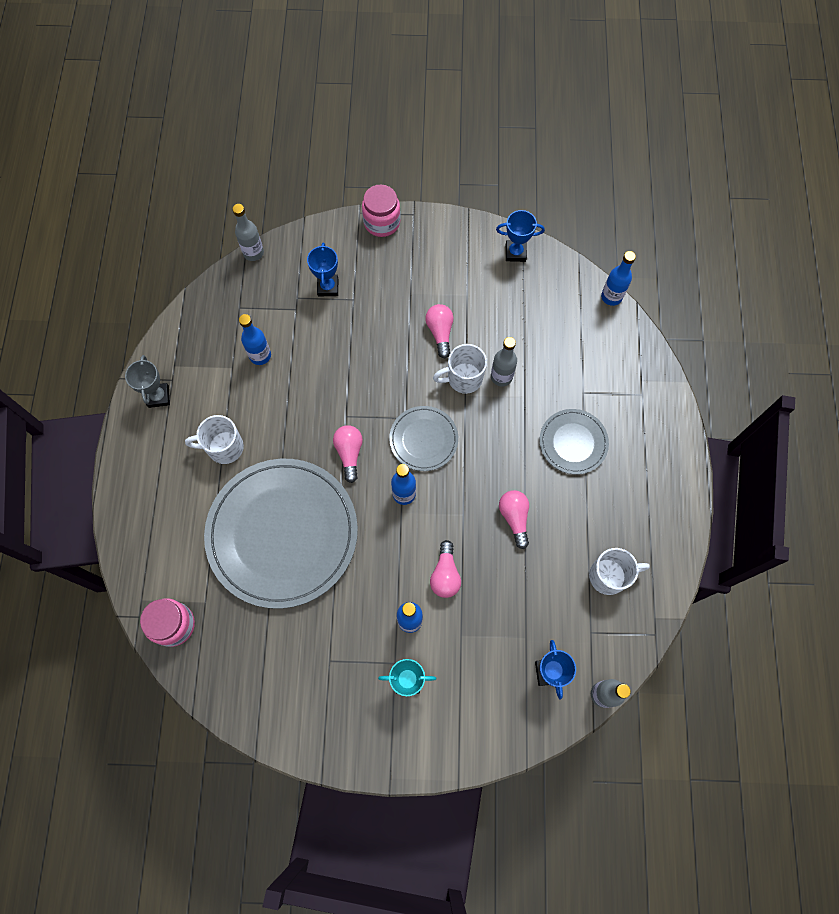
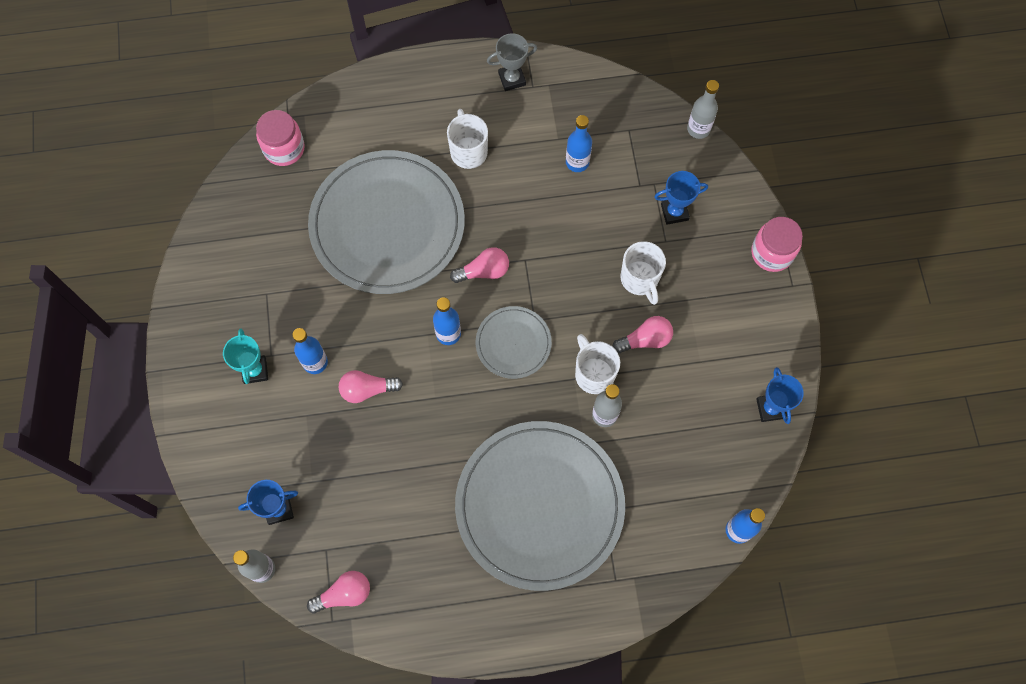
camera: 80 degrees right, 0 degrees up
pink light bulb [499,490,529,549] -> pink light bulb moved to [307,571,370,614]
grey plate [540,409,609,474] -> grey plate [455,421,625,591], size x2.12
white mug [589,548,650,595] -> white mug moved to [621,241,666,305]

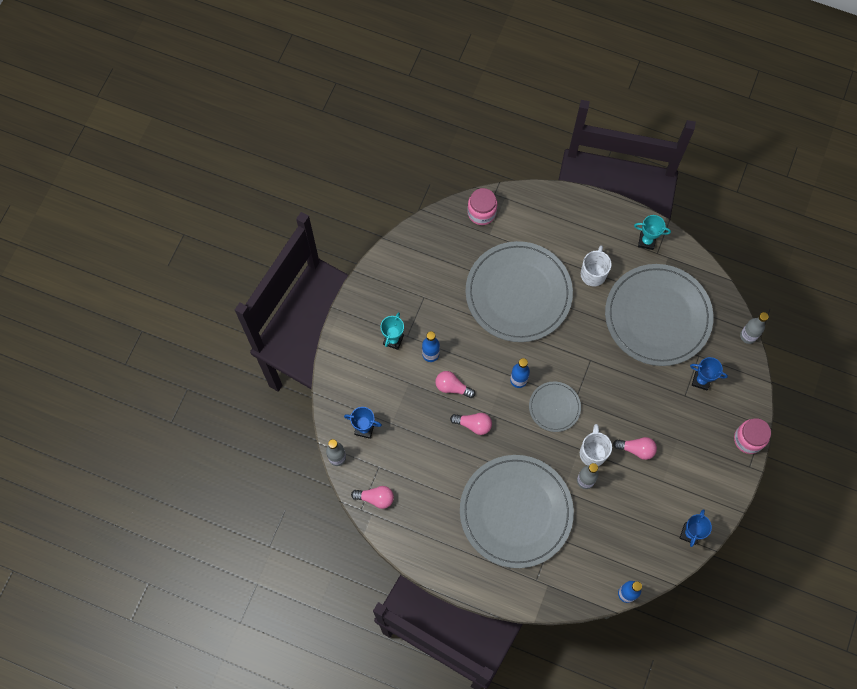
camera: 30 degrees right, 0 degrees up
pink light bulb [450,247,509,283] -> pink light bulb moved to [450,413,492,435]
grey trophy [487,33,537,91] -> turquoise trophy [634,215,671,250]
blue bottle [566,115,592,172] -> grey plate [605,264,713,366]
white mug [621,241,666,305] -> none

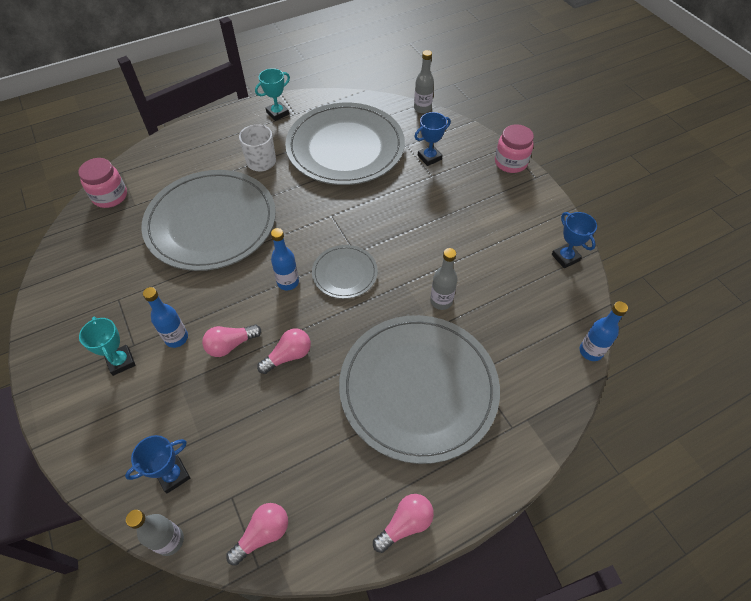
camera: 50 degrees left, 15 degrees down
white mug [580,424,612,466] -> none
pink light bulb [613,437,657,460] -> pink light bulb moved to [373,494,434,553]

